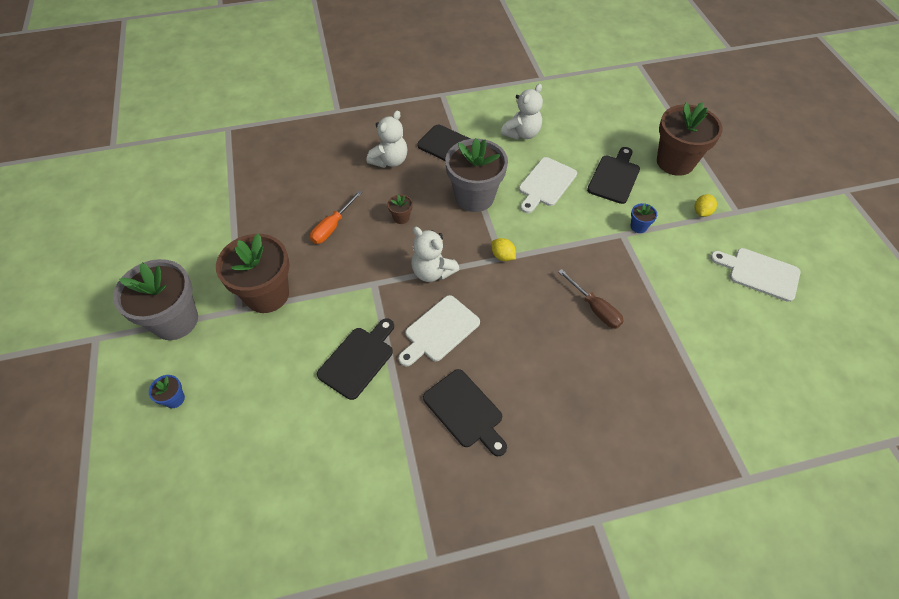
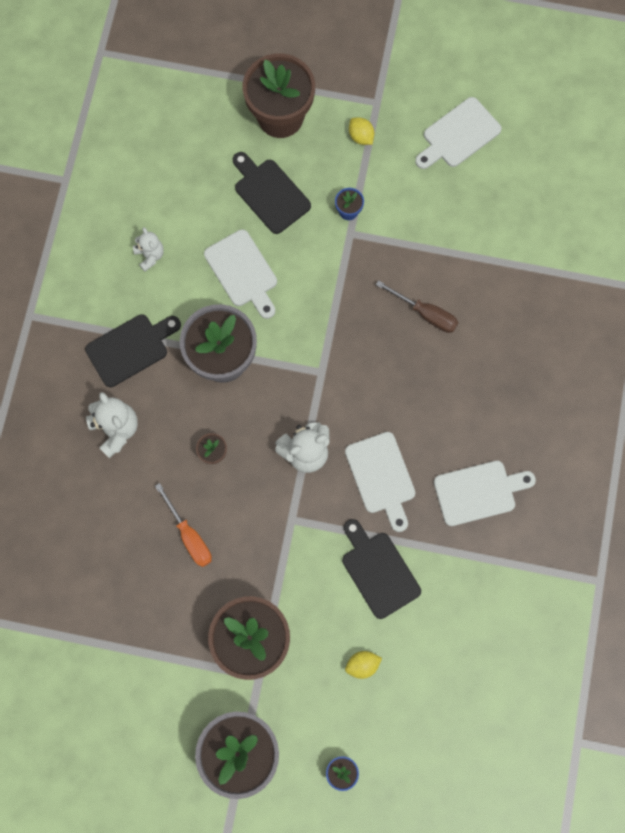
camera: 65 degrees left, 20 degrees up
black cutting board [423,369,507,456] -> white cutting board [434,461,536,526]
yellow lemon [492,238,516,261] -> yellow lemon moved to [345,651,382,679]
white teddy bear [501,84,543,140] -> white teddy bear [133,227,164,272], size x0.63
brown screwdriver [558,269,624,329] -> brown screwdriver turned 45 degrees clockwise [376,280,458,333]

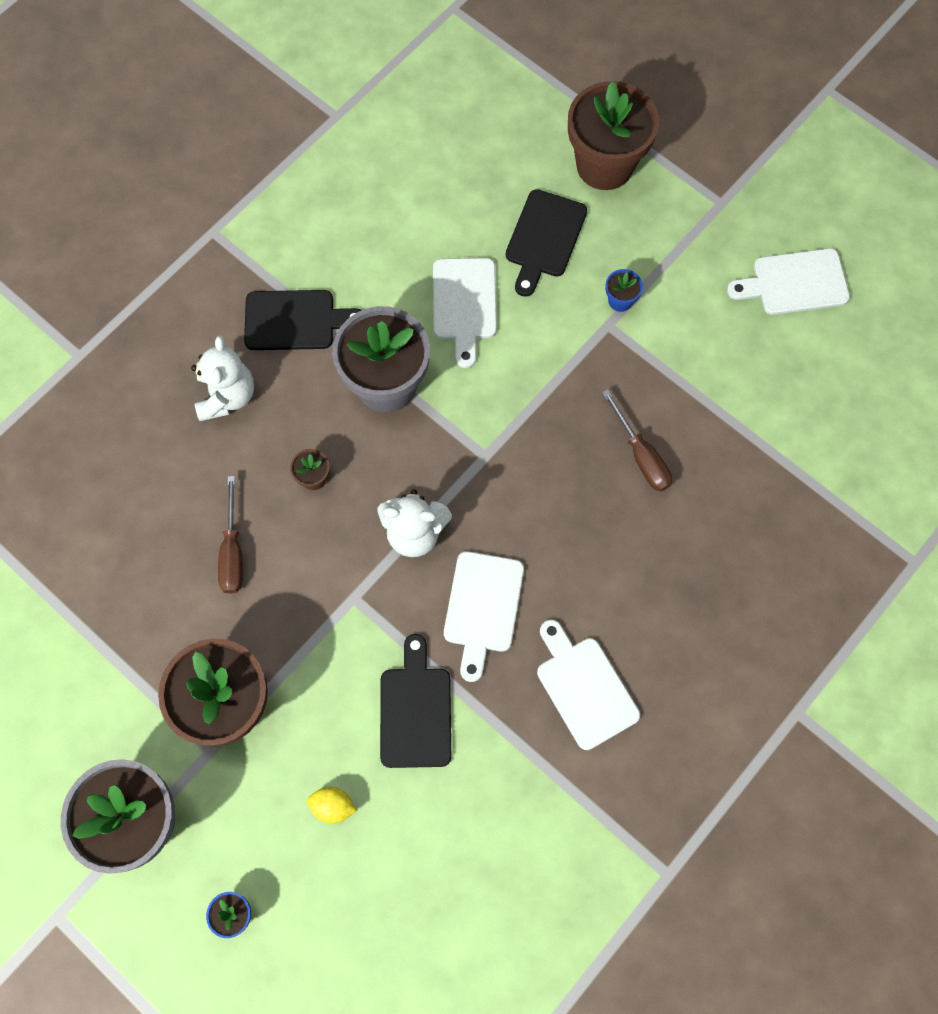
camera: 30 degrees right, 5 degrees down
white teddy bear [133,227,164,272] -> none
orange screwdriver [155,483,212,567] -> brown screwdriver [218,476,243,594]
black cutting board [233,152,311,234] -> black cutting board turned 150 degrees counterclockwise [506,189,587,297]
yellow lemon [349,117,374,145] -> none
white cutting board [434,461,536,526] -> white cutting board turned 135 degrees counterclockwise [537,620,640,750]

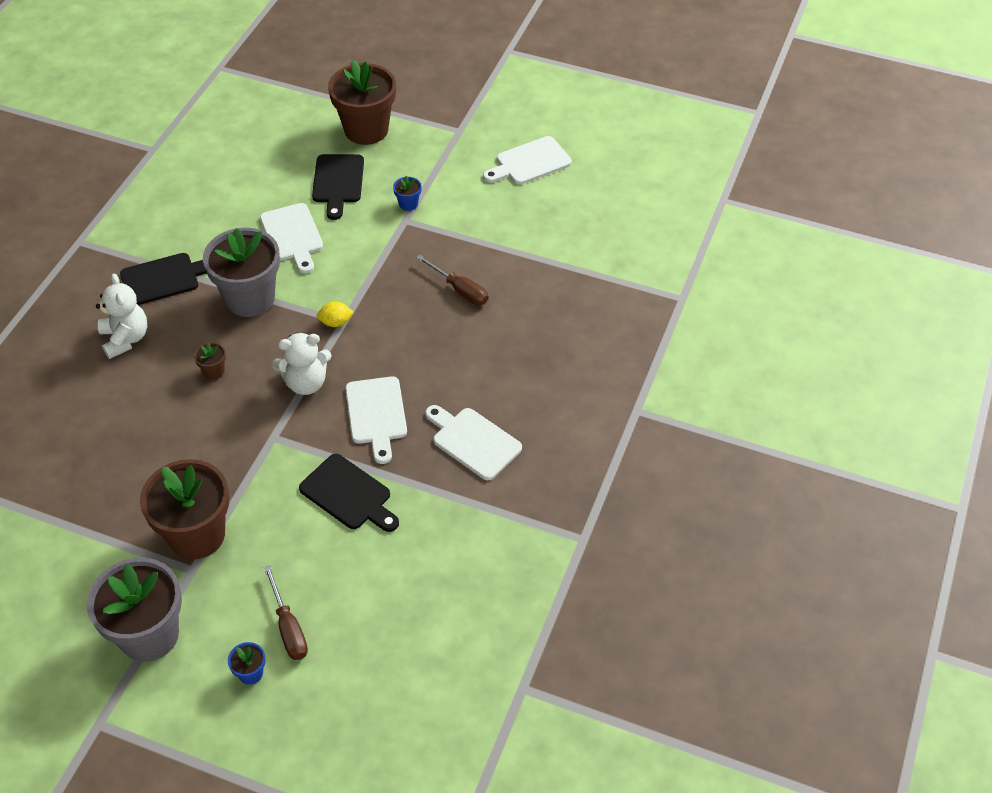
camera: 20 degrees left, 20 degrees down
brown screwdriver [218,476,243,594] -> brown screwdriver moved to [264,565,308,660]
yellow lemon [307,787,357,824] -> yellow lemon moved to [317,301,354,327]
black cutting board [380,634,451,768] -> black cutting board turned 150 degrees clockwise [299,454,399,532]

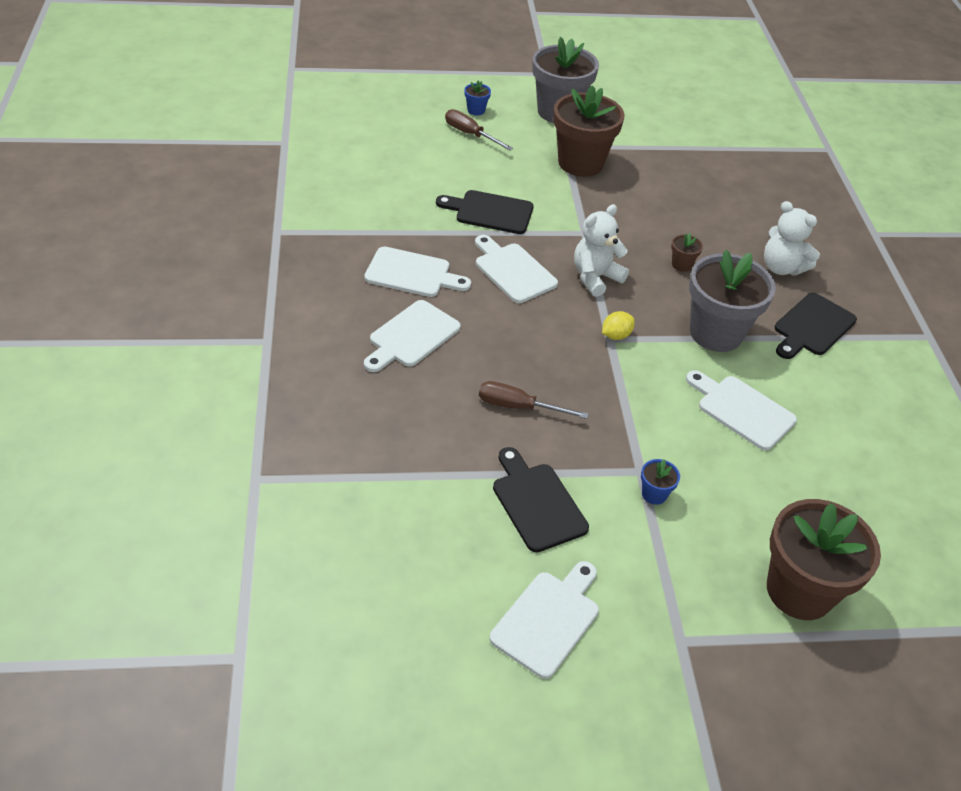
camera: 150 degrees right, 5 degrees down
black cutting board [312,154,364,220] -> black cutting board moved to [493,447,589,552]
none -> white cutting board [364,300,461,372]

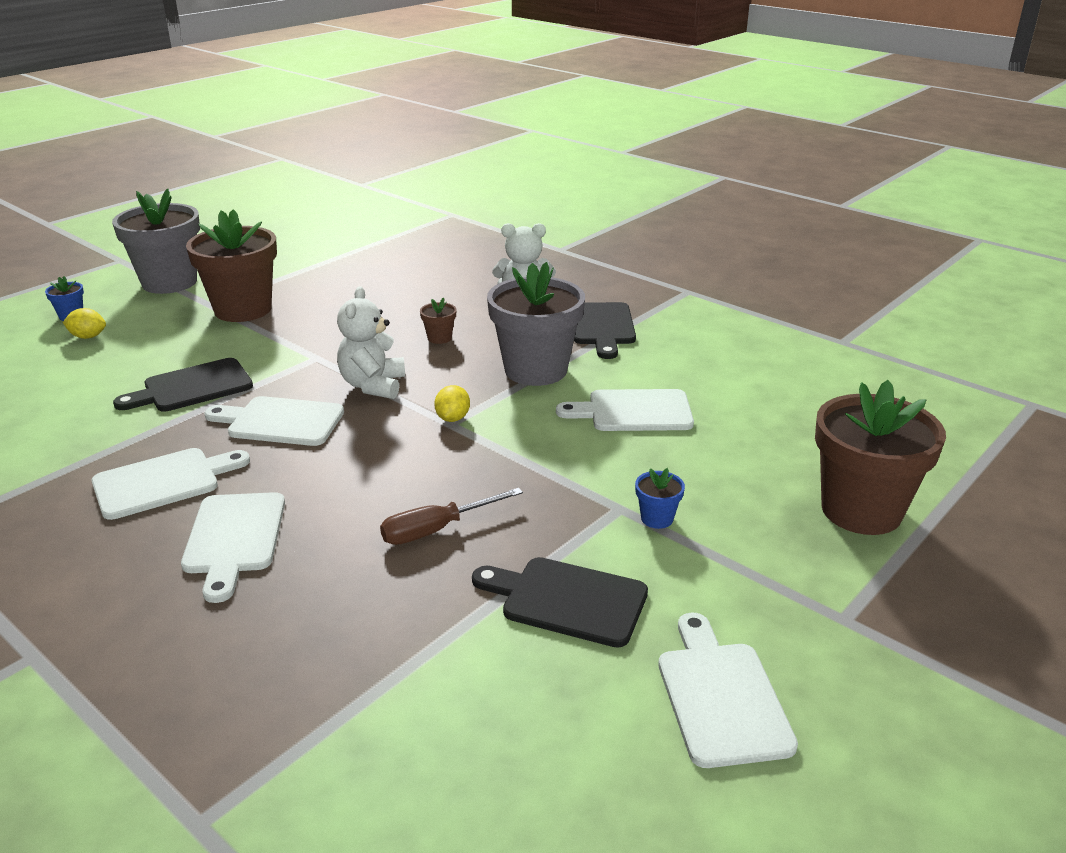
camera: 40 degrees left, 15 degrees down
brown screwdriver [445,109,513,150] -> yellow lemon [63,308,106,339]

